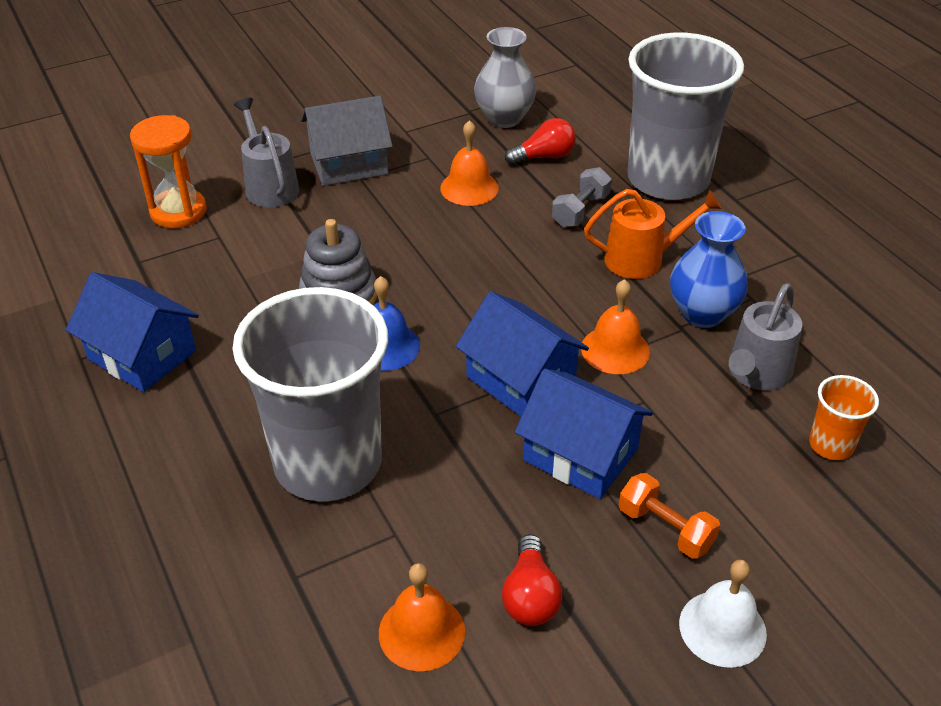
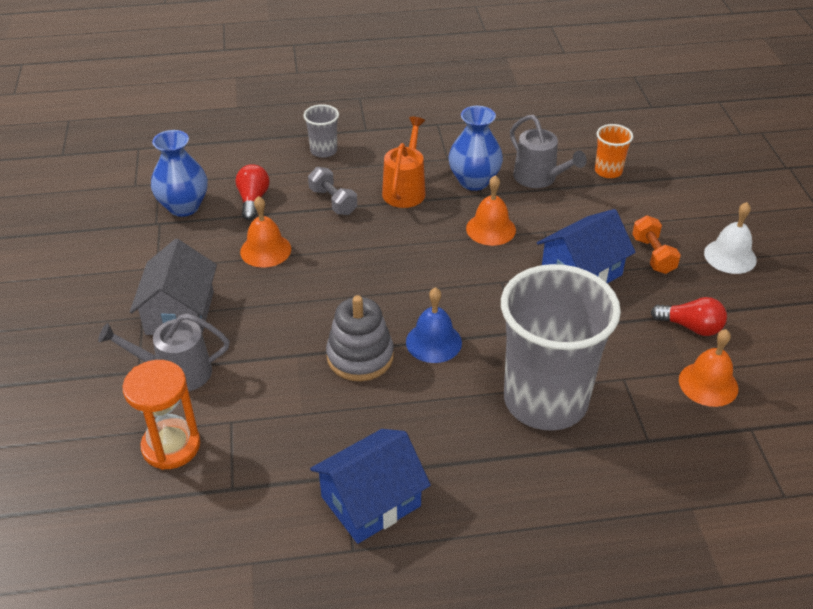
camera: 70 degrees left, 0 degrees up
blue house [456,292,589,417] -> none
grey vase [474,27,536,128] -> blue vase [151,130,208,217]
orange dumbbell [619,473,720,559] -> orange dumbbell turned 75 degrees counterclockwise [632,215,681,274]
grey cup [627,32,744,200] -> grey cup [304,104,339,158], size x0.42

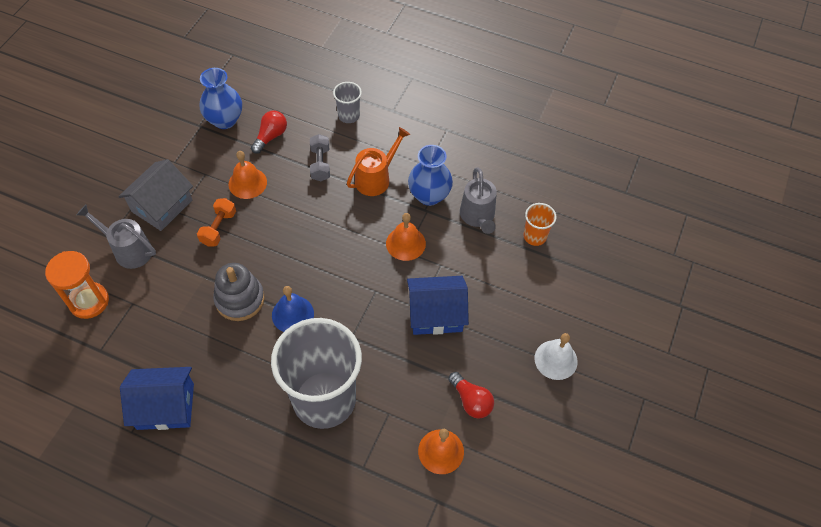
camera: 30 degrees right, 15 degrees up
orange dumbbell [632,215,681,274] -> orange dumbbell moved to [197,198,236,246]

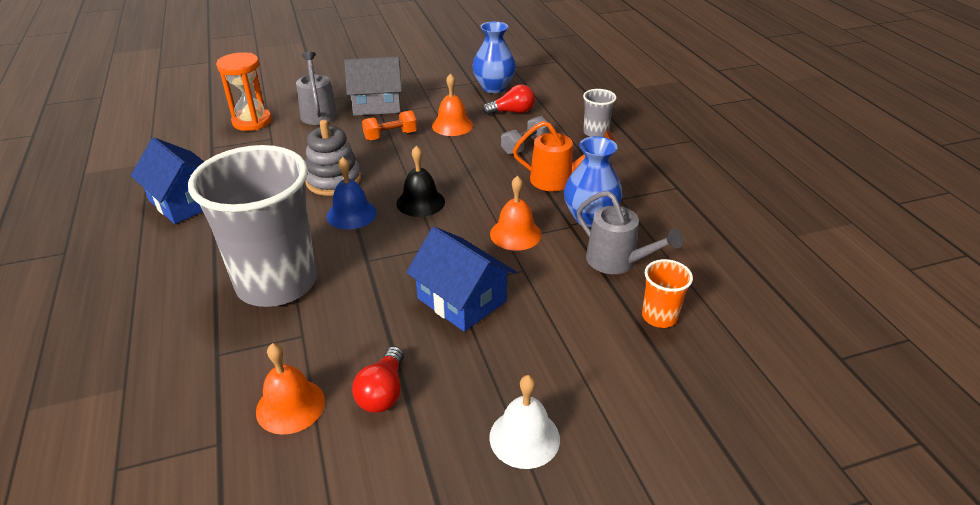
camera: 50 degrees right, 20 degrees down
grey watering can [460,168,497,234] -> grey watering can turned 90 degrees counterclockwise [577,191,683,274]
none -> black bell [396,145,445,217]

